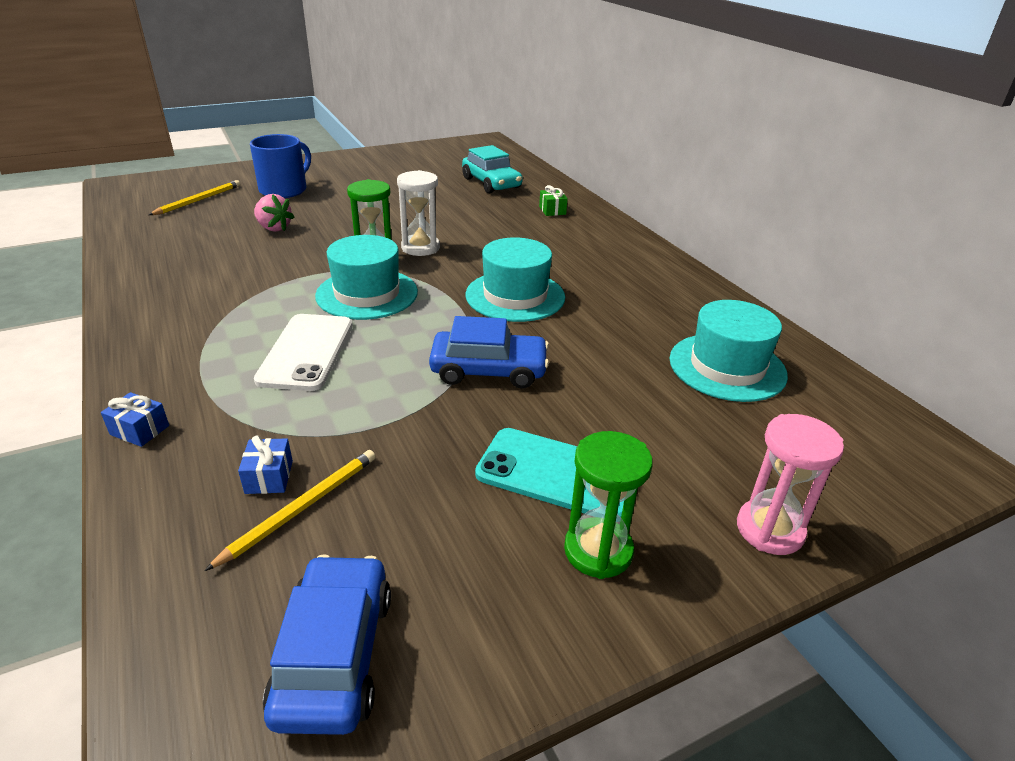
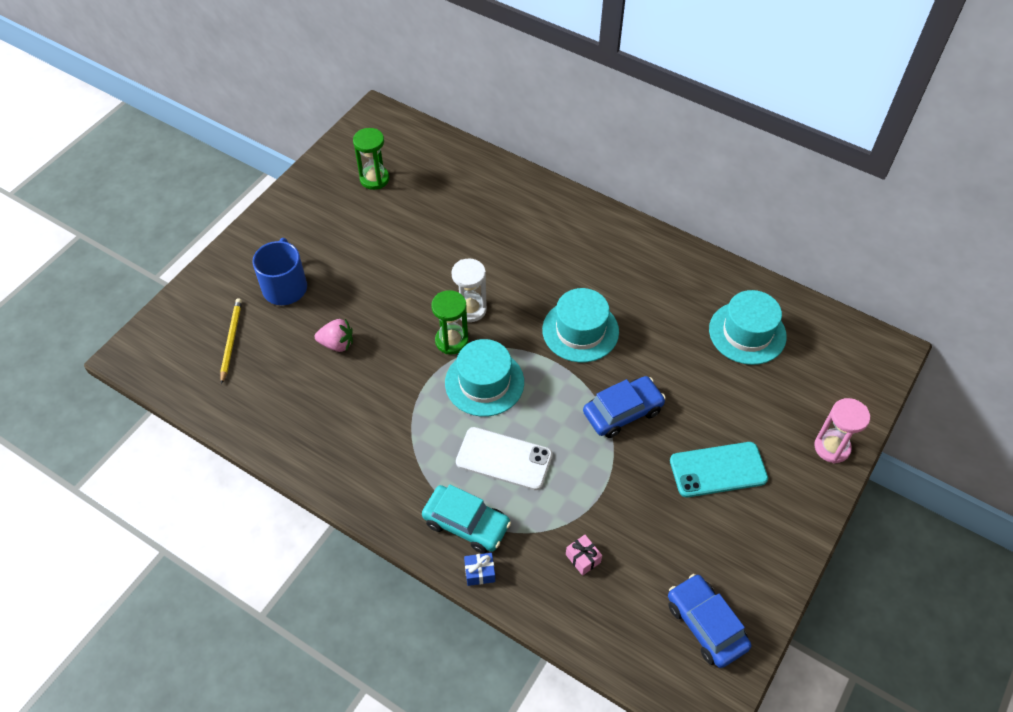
camera: 30 degrees left, 20 degrees up
yellow pencil [204,450,376,571] -> none
blue gift [238,435,293,494] -> pink gift [566,535,602,576]
white phone [254,314,353,391] -> white phone turned 45 degrees counterclockwise [456,427,552,490]
turquoise car [462,145,523,193] -> turquoise car moved to [422,485,511,554]
green gift [539,185,568,216] -> none
green hourglass [564,431,653,579] -> green hourglass moved to [353,128,389,190]

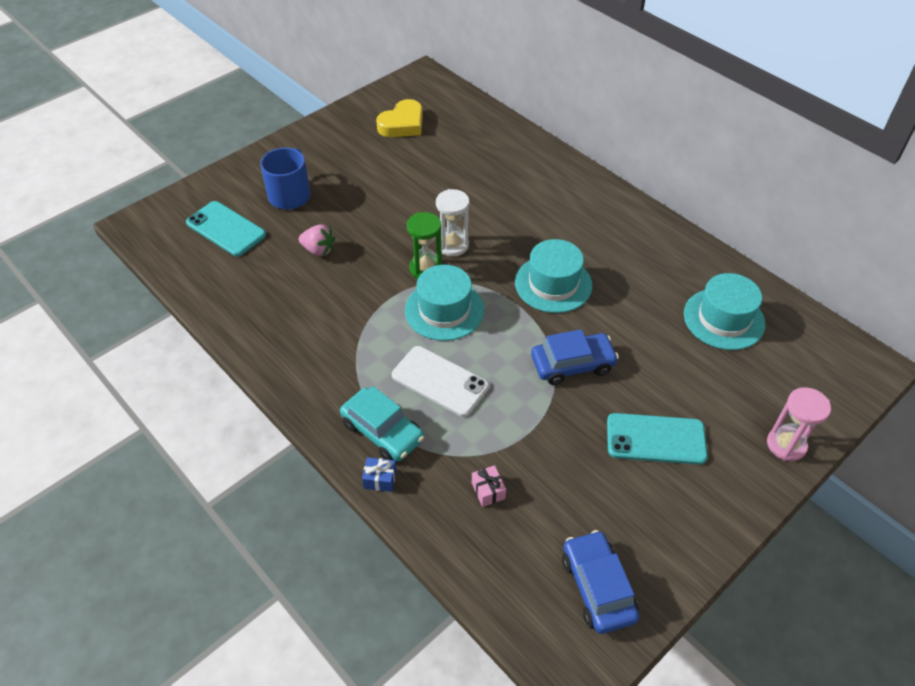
camera: 15 degrees right, 5 degrees down
yellow pencil [220,298,242,384] -> turquoise phone [186,201,266,256]
green hourglass [353,128,389,190] -> yellow heart [376,99,423,137]

